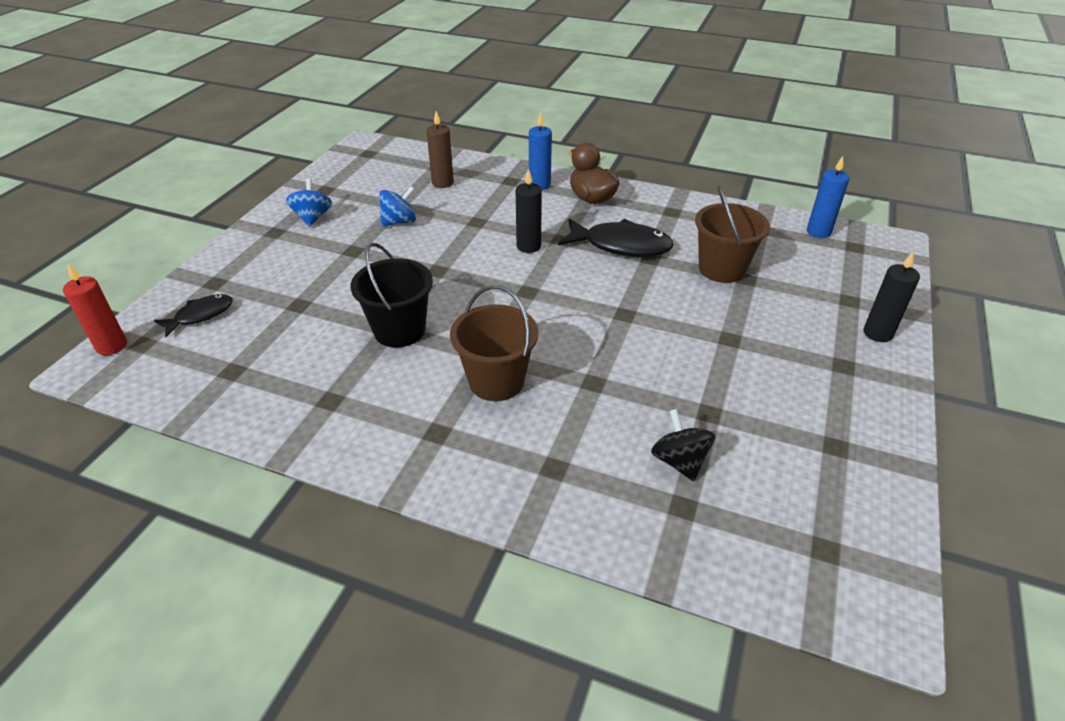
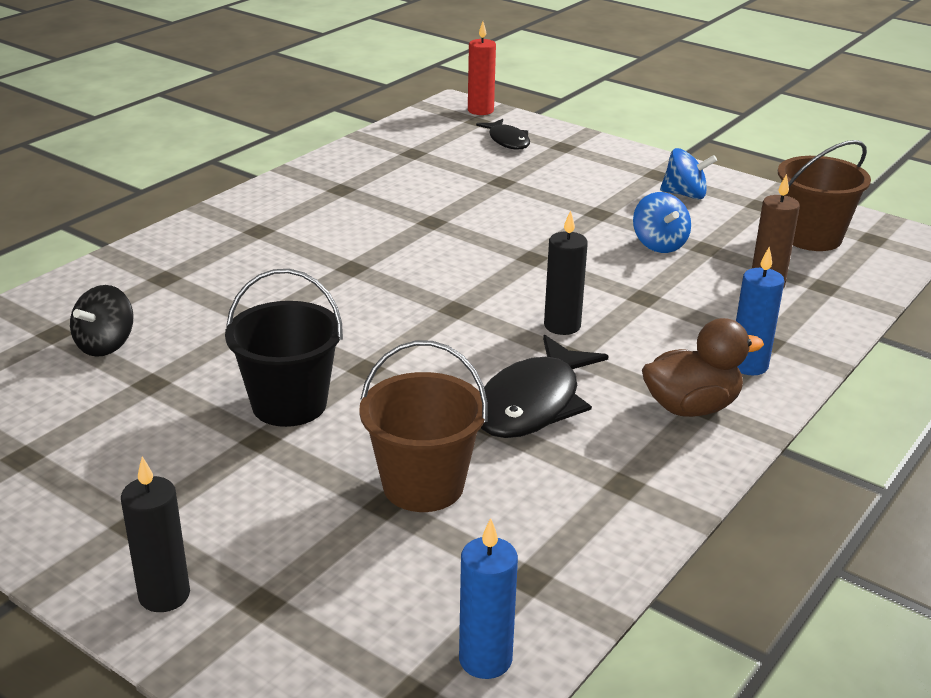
camera: 105 degrees right, 10 degrees down
black bucket [351,243,433,347] -> black bucket moved to [225,269,343,427]
brown bucket [450,285,538,401] -> brown bucket moved to [778,140,871,251]
black spinning top [651,409,716,481] -> black spinning top turned 120 degrees clockwise [70,285,133,357]

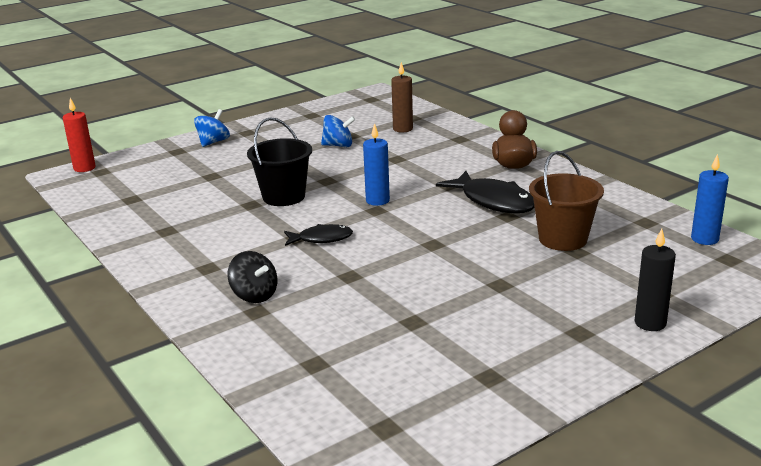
camera: 70 degrees left, 5 degrees down
black spinning top [70,285,133,357] -> black spinning top moved to [227,251,277,303]
black bucket [225,269,343,427] -> black bucket moved to [247,117,312,206]
black fish [476,119,530,150] -> black fish moved to [284,224,353,246]
black candle [544,210,588,335] -> none
blue spinning top [660,148,717,199] -> blue spinning top moved to [194,109,230,147]
blue candle [736,247,784,375] -> blue candle moved to [363,123,390,206]
brown bucket [778,140,871,251] -> none

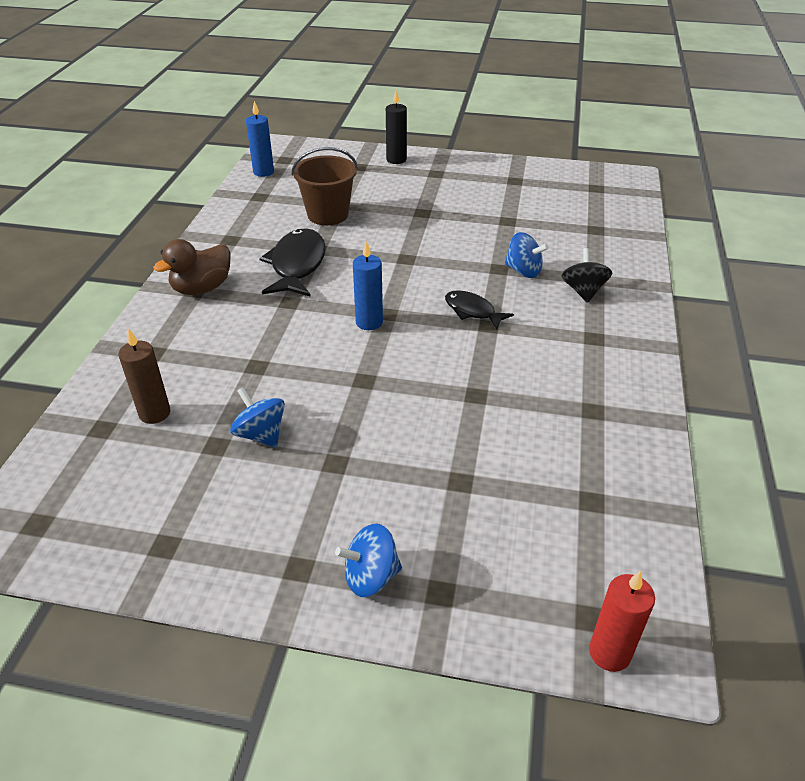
camera: 135 degrees left, 15 degrees up
black bucket [247,117,312,206] -> none
none -> blue spinning top [505,232,549,278]

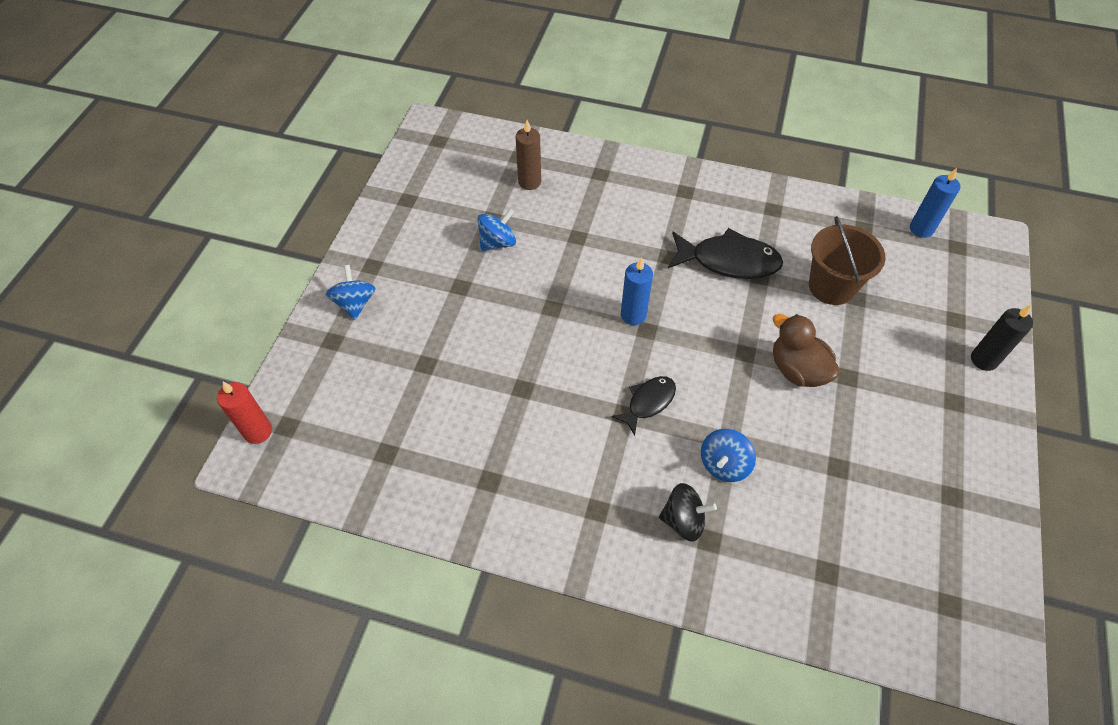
camera: 95 degrees right, 15 degrees up
brown duck [153,239,231,295] -> brown duck moved to [773,314,840,387]

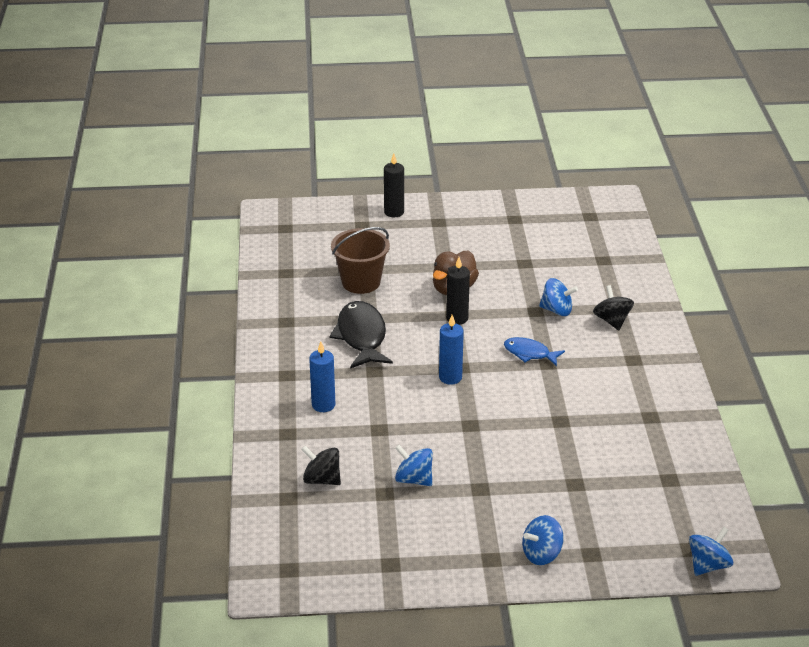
camera: 110 degrees left, 20 degrees down
red candle [217,382,272,444] -> blue spinning top [689,527,733,576]
brown candle [516,120,541,190] -> black spinning top [301,446,341,485]
black fish [612,376,676,436] -> blue fish [504,337,565,366]
blue candle [910,168,960,238] -> blue candle moved to [309,342,335,412]
none -> black candle [446,257,470,325]

